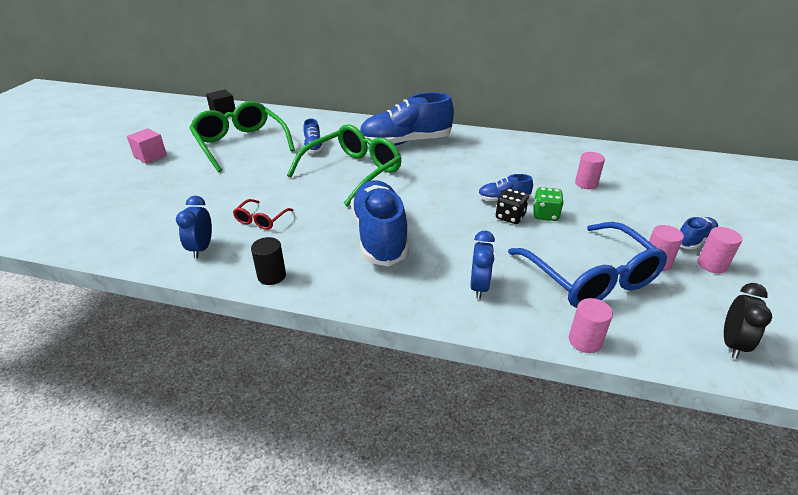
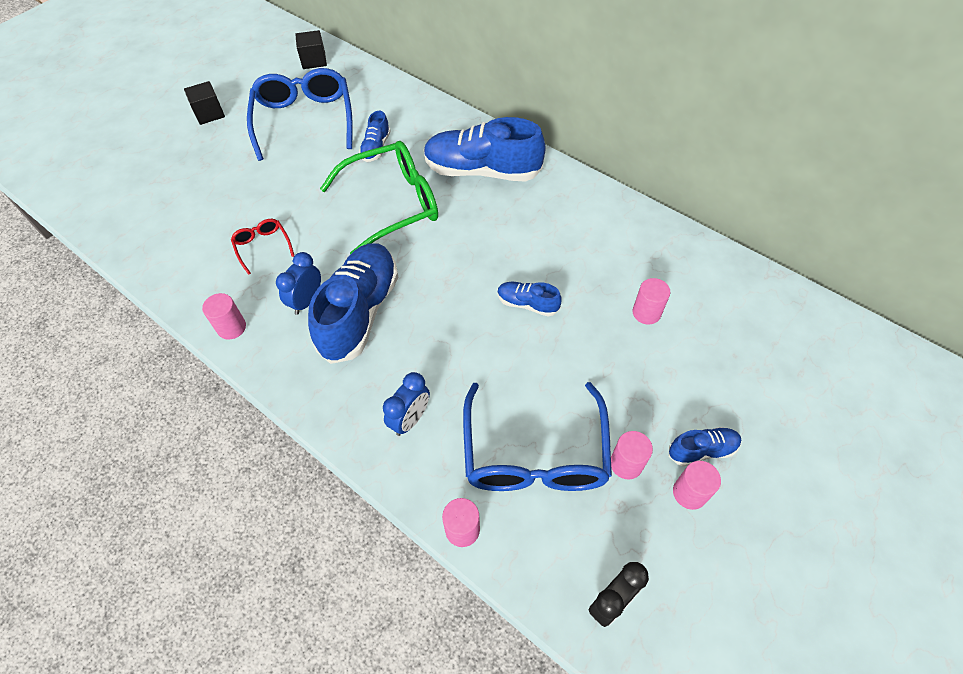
camera: 25 degrees right, 20 degrees up
pink cube [127,128,167,164] -> black cube [184,81,225,125]
blue clock [176,196,212,258] -> blue clock moved to [276,252,321,315]
green glasses [189,101,295,172] -> blue glasses [247,68,353,161]
red glasses [233,199,294,230] -> red glasses turned 105 degrees clockwise [231,219,294,275]
black cylinder [251,237,286,285] -> pink cylinder [202,293,246,340]
black dice [496,188,529,224] -> none
green dice [533,187,564,221] -> none

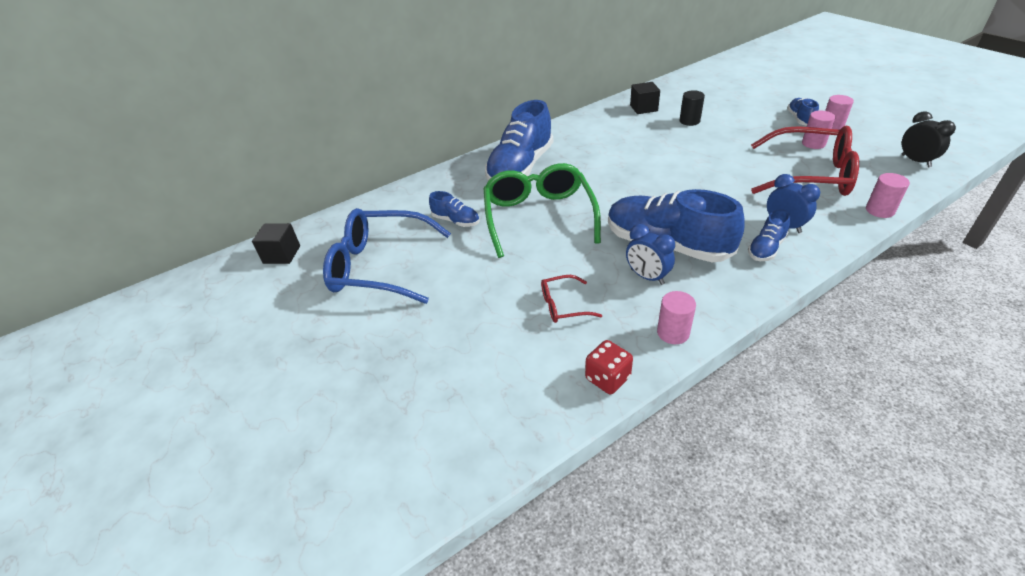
camera: 70 degrees left, 15 degrees down
black cube [184,81,225,125] -> black cube moved to [630,82,660,114]
blue glasses [463,382,612,491] -> red glasses [751,126,859,196]
blue shoe [497,282,562,317] -> blue shoe moved to [748,209,790,261]
pink cylinder [633,278,670,325] -> black cylinder [680,90,705,126]
none -> red dice [585,340,633,394]

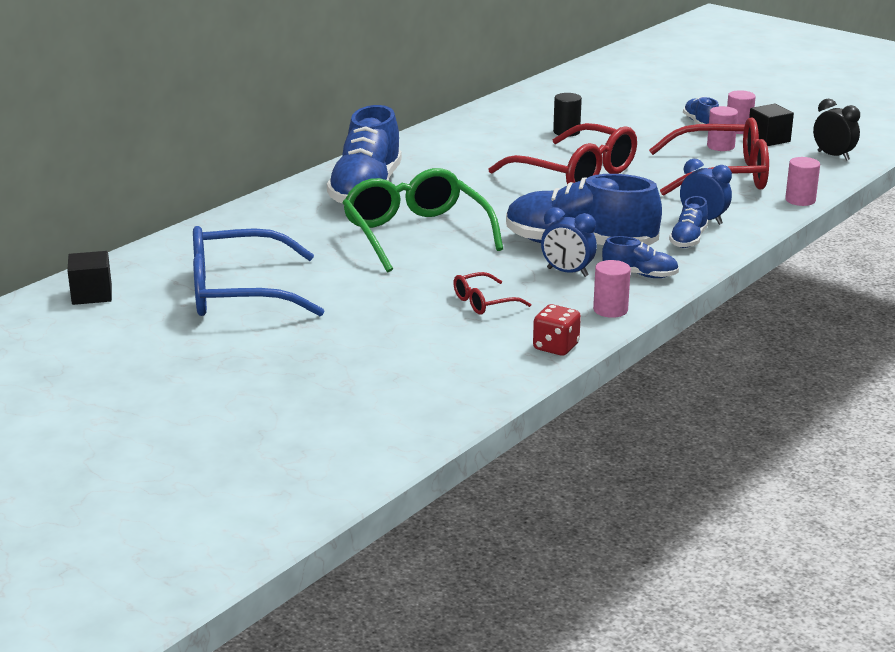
camera: 20 degrees left, 15 degrees down
blue shoe [429,191,480,227] -> blue shoe moved to [602,236,679,278]
black cube [630,82,660,114] -> black cube moved to [749,104,794,146]
none -> red glasses [489,123,637,184]

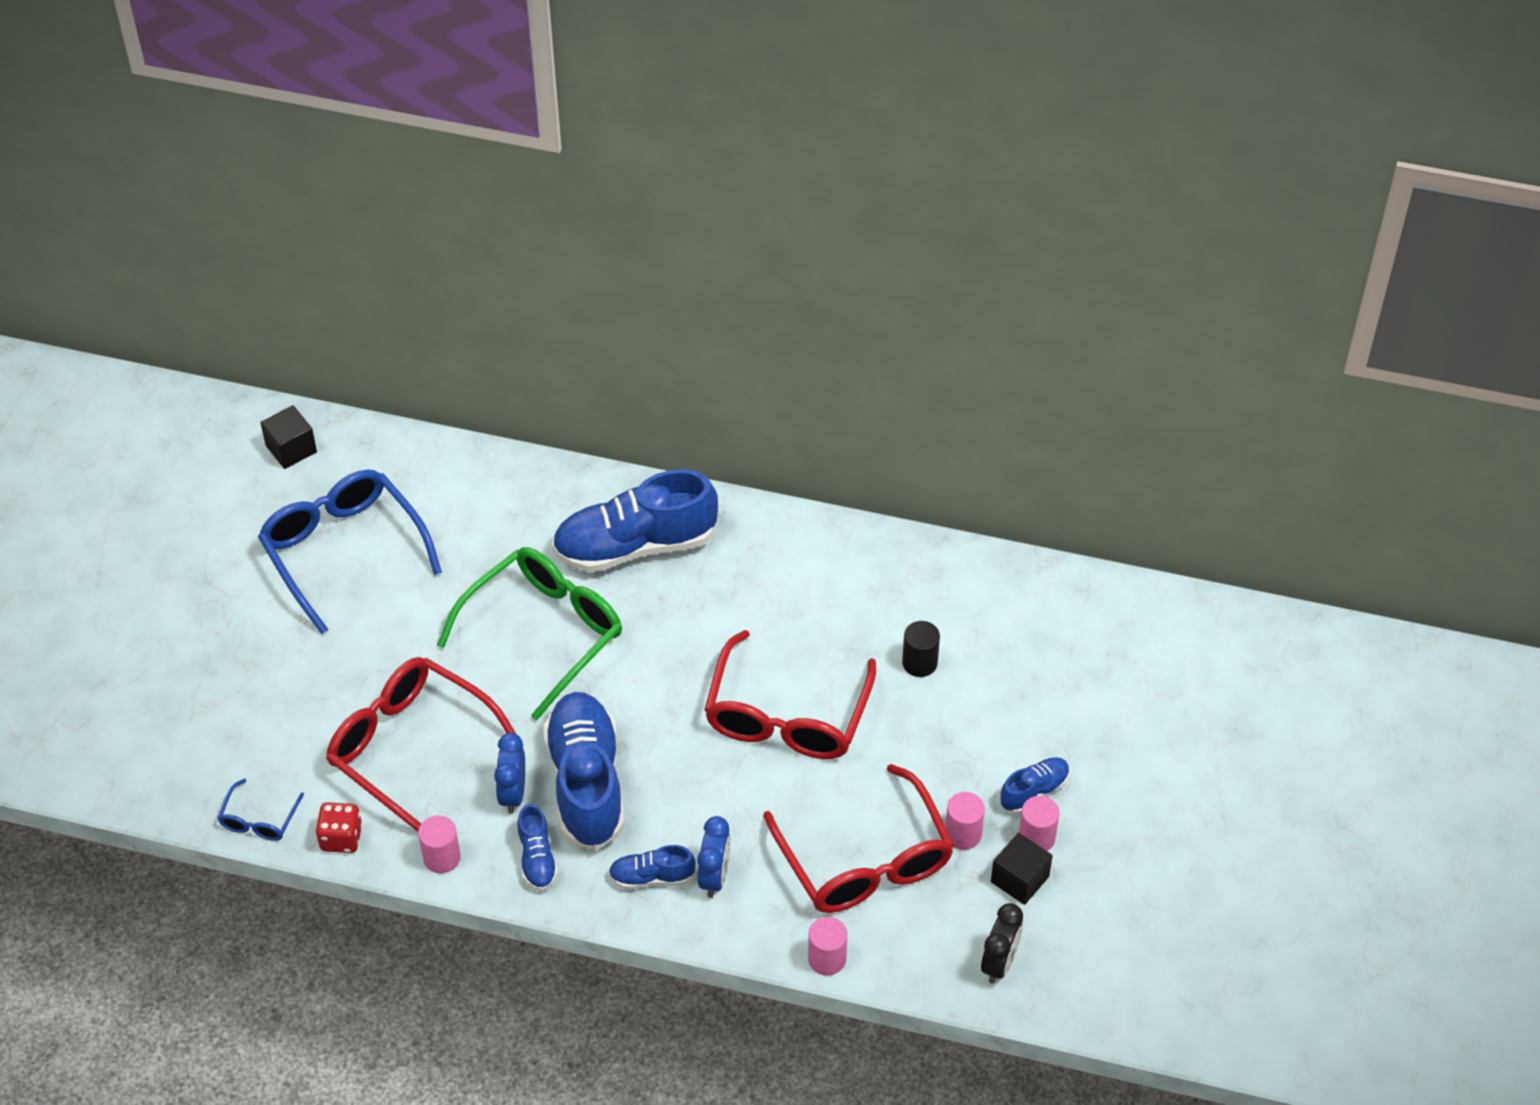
camera: 65 degrees right, 25 degrees up
red glasses [453,272,531,314] -> red glasses [326,657,517,832], size x2.20
none -> blue glasses [218,779,304,841]

